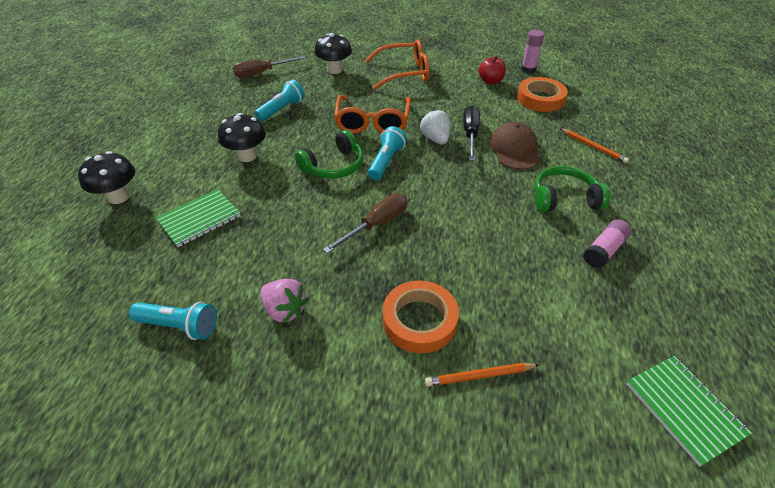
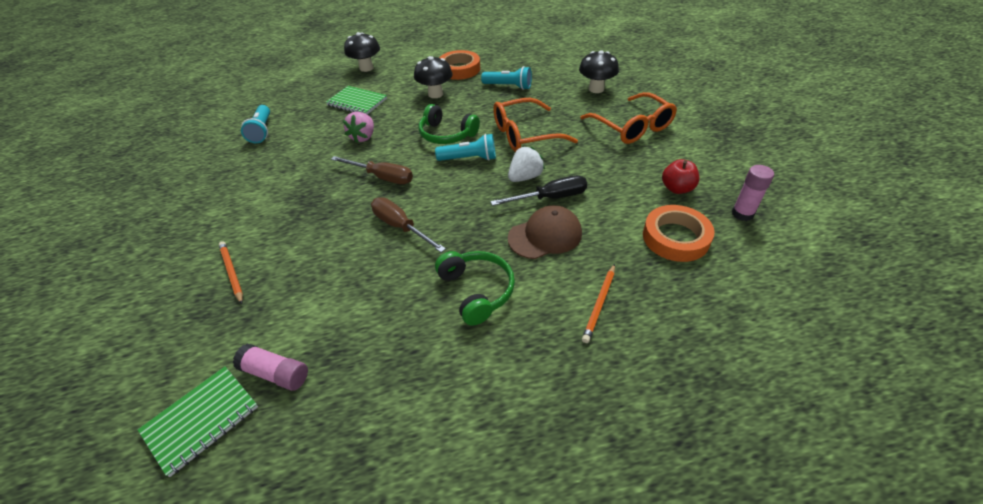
camera: 70 degrees right, 0 degrees up
brown screwdriver [233,56,305,78] -> brown screwdriver moved to [371,197,446,252]
pink strawberry [260,279,308,324] -> pink strawberry moved to [343,112,374,143]
orange tape [383,280,459,353] -> orange tape moved to [439,50,480,80]
pink glue stick [583,219,631,268] -> pink glue stick moved to [233,344,308,391]

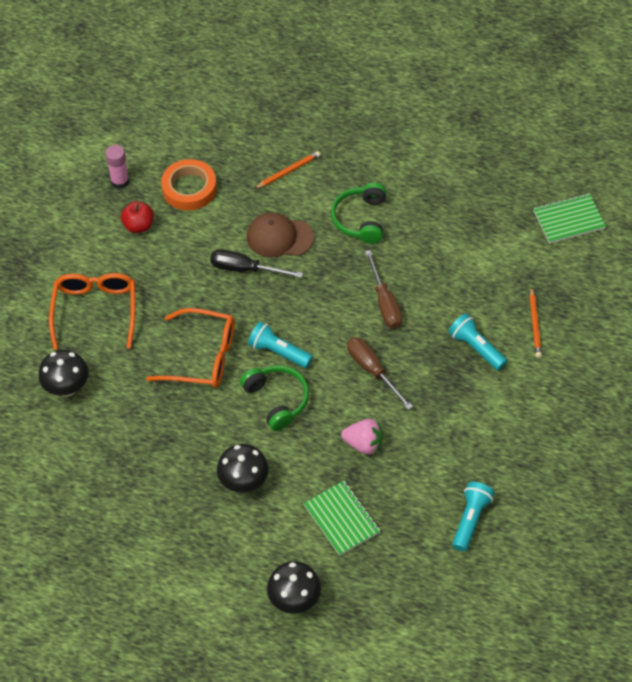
camera: 150 degrees left, 10 degrees up
pink glue stick [233,344,308,391] -> none
pink strawberry [343,112,374,143] -> pink strawberry turned 60 degrees clockwise [341,419,383,455]
orange tape [439,50,480,80] -> none
turquoise flashlight [481,66,532,90] -> turquoise flashlight moved to [448,313,507,370]
white strawberry [508,147,545,182] -> none

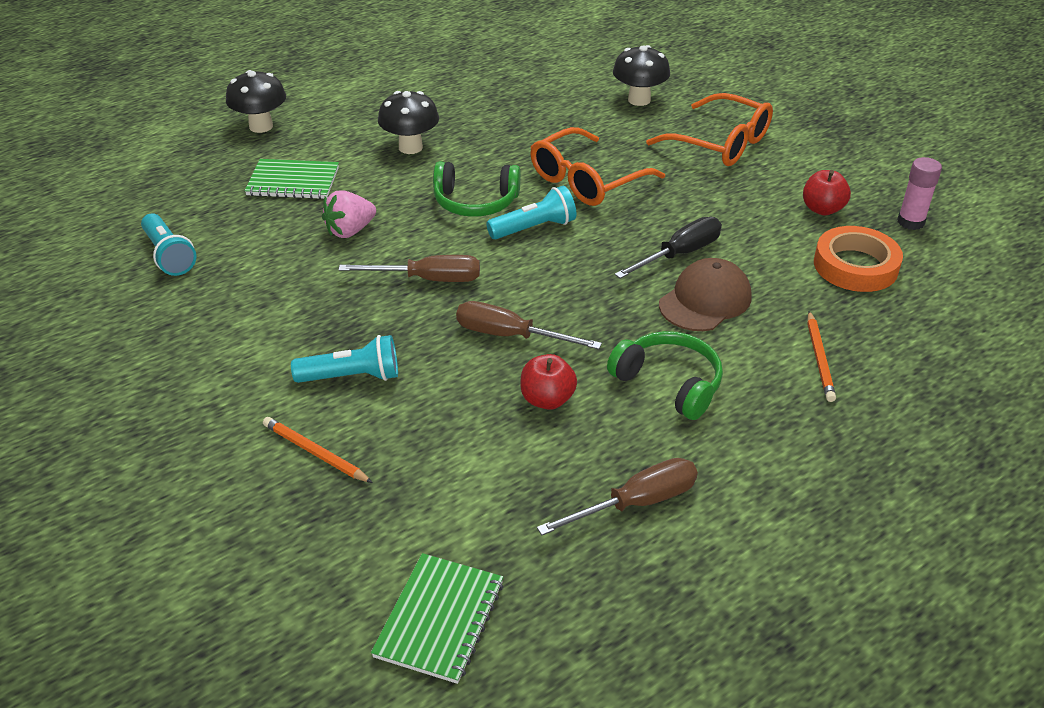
camera: 125 degrees right, 15 degrees down
none -> red apple [520,354,577,410]
none -> brown screwdriver [537,458,698,535]

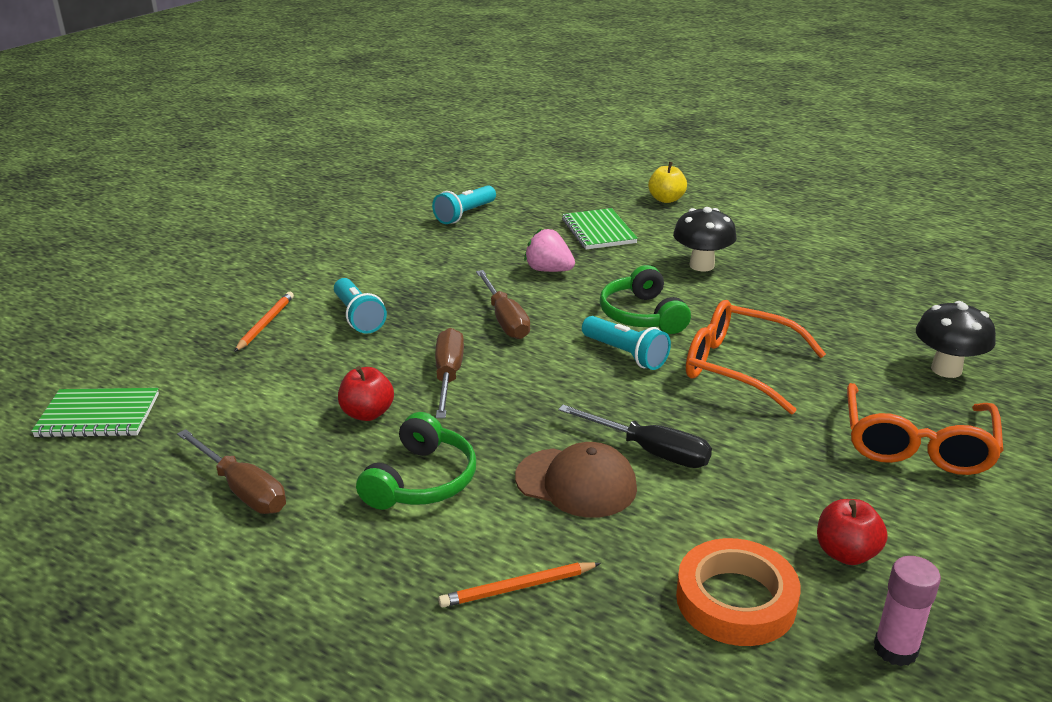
camera: 70 degrees right, 10 degrees down
black mushroom [226,70,286,133] -> yellow apple [648,162,687,203]

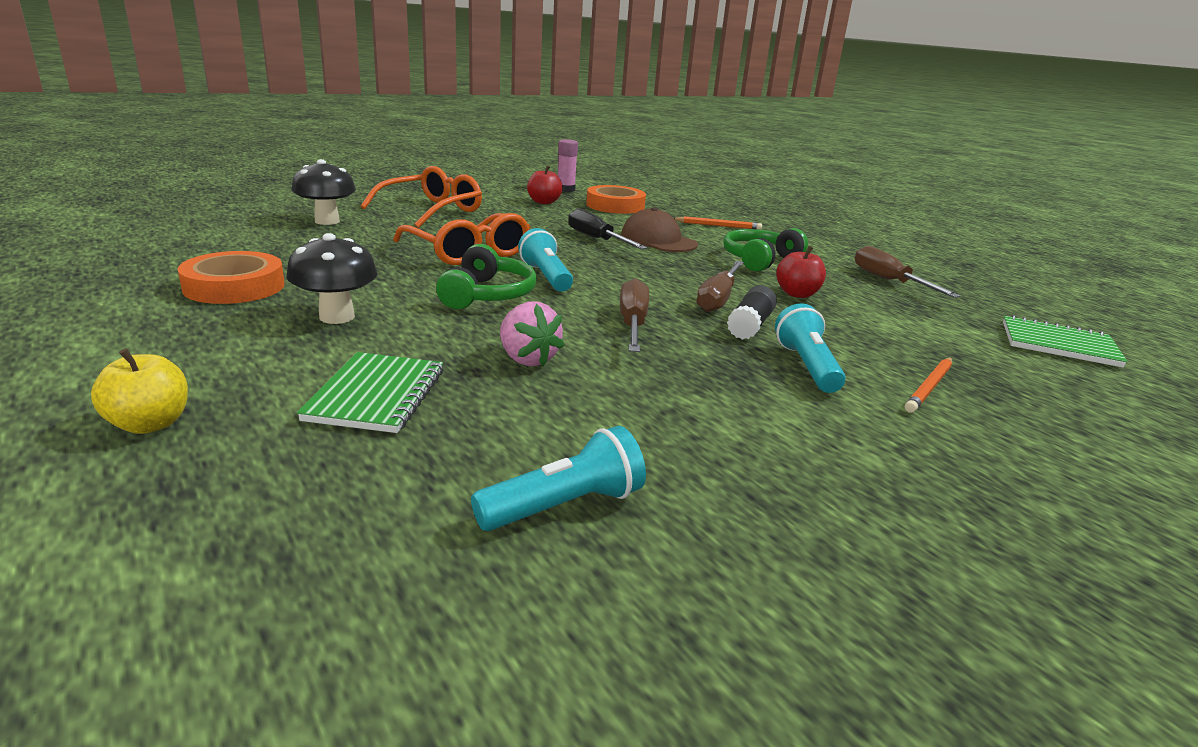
camera: 160 degrees left, 5 degrees down
none -> orange tape [177,251,285,304]
none -> black glue stick [727,285,777,340]

